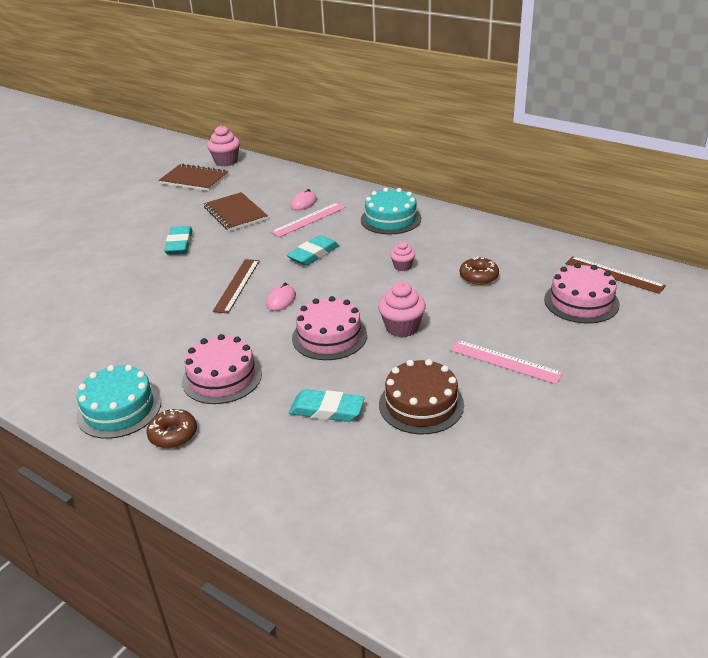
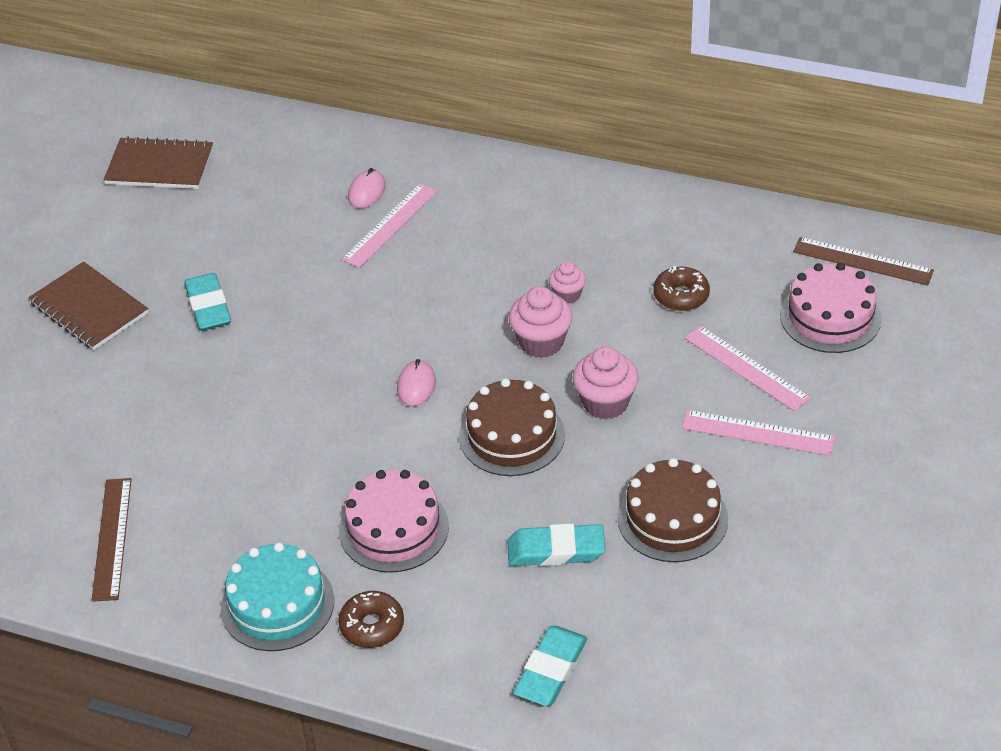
camera: 15 degrees left, 10 degrees up
brown notebook [204,192,268,231] -> brown notebook moved to [28,261,148,350]
pink cupcake [207,125,240,166] -> pink cupcake moved to [509,286,572,358]
brown ruler [213,259,260,313] -> brown ruler moved to [92,478,132,602]
turquoise eraser [287,235,339,266] -> turquoise eraser moved to [513,626,588,706]
pink cake [292,296,367,360] -> brown cake [459,378,565,476]
turquoise cake [361,188,421,235] -> none
none -> pink ruler [685,326,811,411]

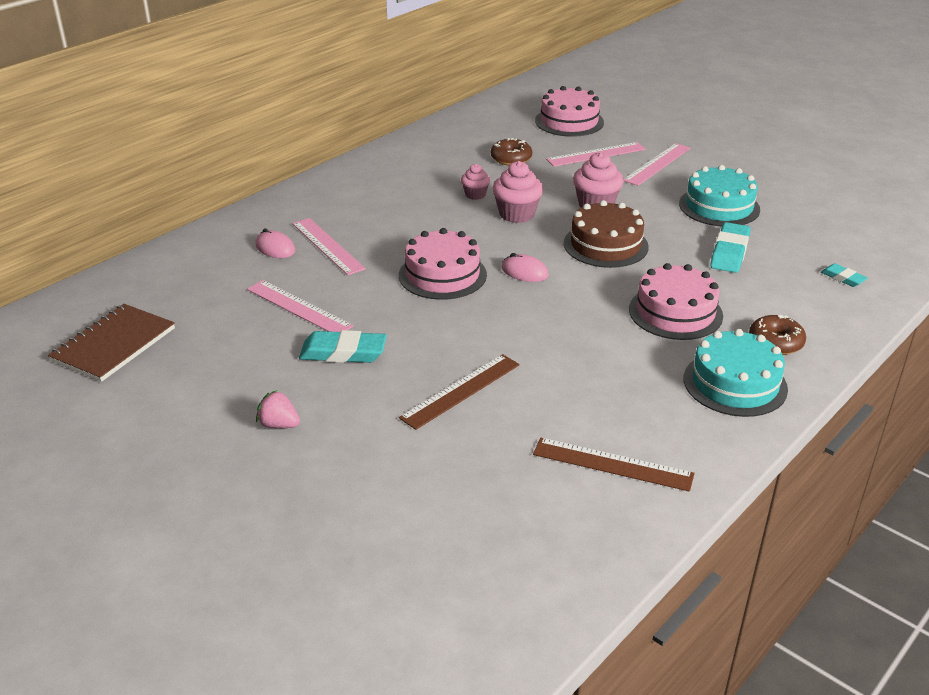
camera: 70 degrees left, 10 degrees down
brown notebook [28,261,148,350] -> pink strawberry [256,390,300,428]
turquoise eraser [513,626,588,706] -> turquoise eraser [821,263,868,287], size x0.56
brown cake [617,458,728,562] -> turquoise cake [679,165,760,226]
brown ruler [793,237,934,285] -> brown ruler moved to [399,354,520,430]
none -> pink ruler [247,280,353,332]
none -> pink cake [399,228,487,300]

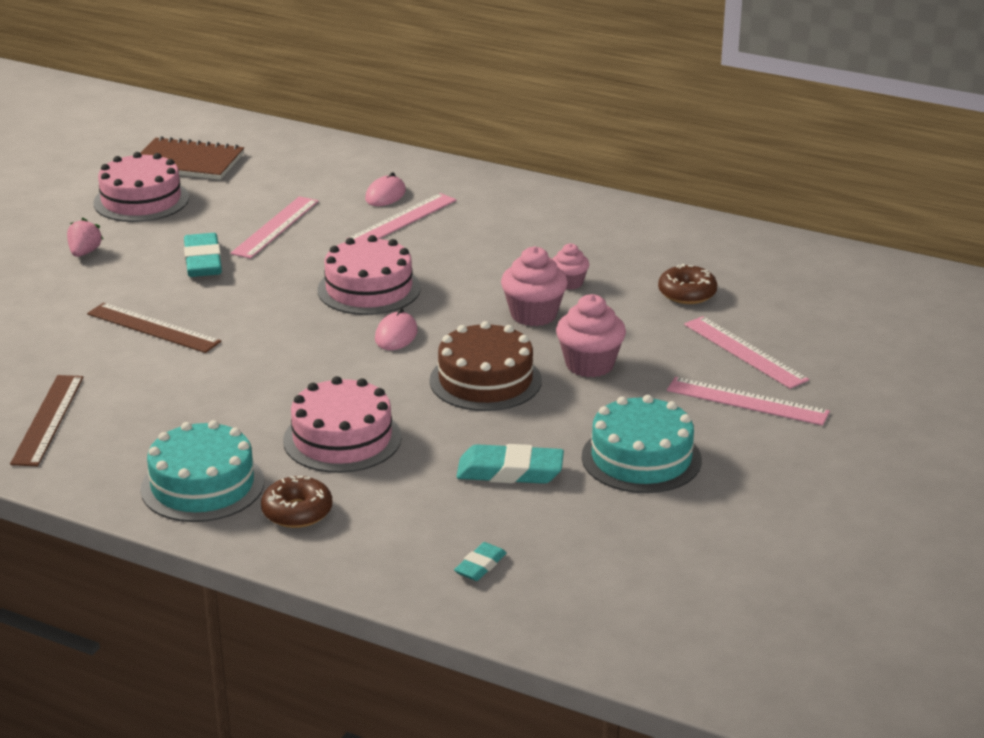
camera: 75 degrees right, 5 degrees down
pink cake [535,86,604,137] -> pink cake moved to [93,152,189,222]

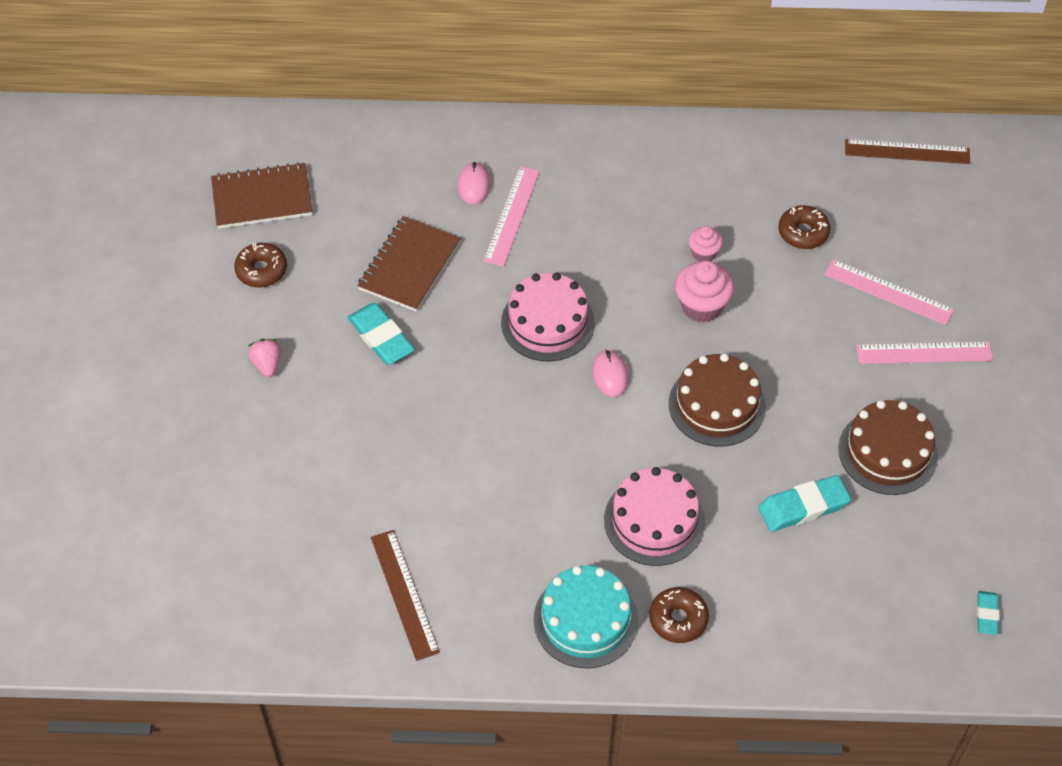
camera: 25 degrees left, 25 degrees up
brown ruler [87,303,221,353] -> brown ruler moved to [845,139,970,164]
pink cake [93,152,189,222] -> brown donut [234,243,287,288]
pink ruler [230,196,319,259] -> brown notebook [357,216,461,312]
turquoise eraser [454,542,507,581] -> turquoise eraser moved to [977,591,999,635]
pink cupcake [556,294,626,377] -> none
turquoise cake [582,395,702,493] -> brown cake [838,400,938,495]

